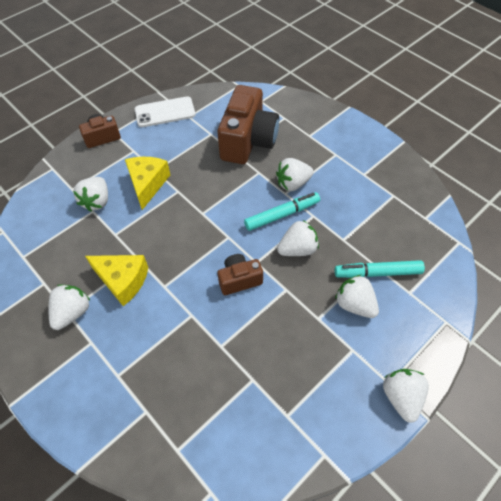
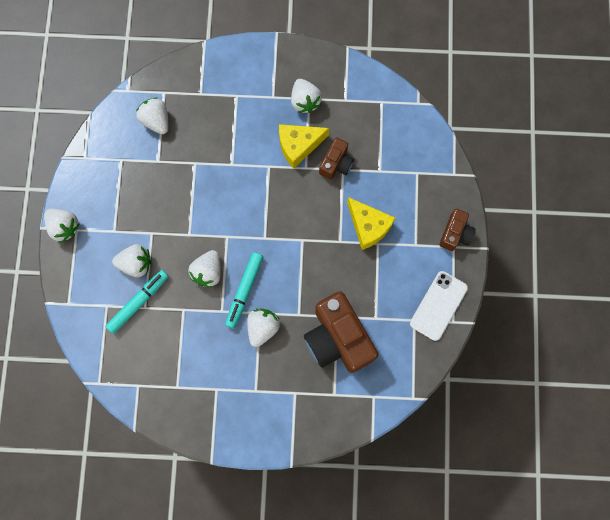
camera: 135 degrees right, 20 degrees up
white strawberry [73,177,108,212] -> white strawberry moved to [136,97,168,134]
brown camera [218,254,263,295] -> brown camera moved to [319,137,354,180]

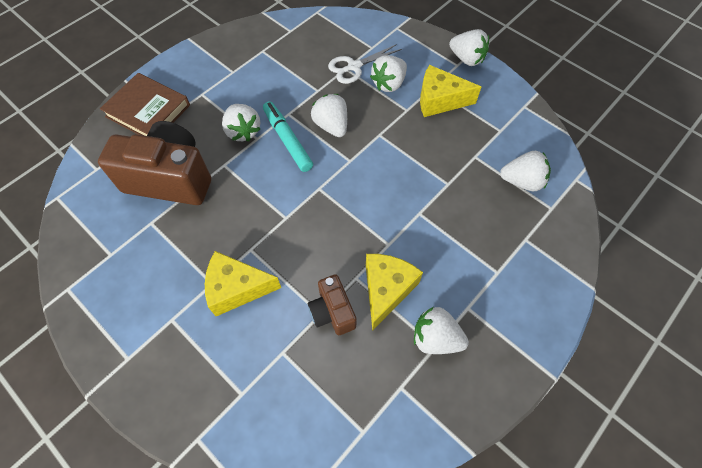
camera: 130 degrees right, 15 degrees down
white strawberry [44,209,80,243] -> white strawberry turned 135 degrees counterclockwise [449,29,489,66]
turquoise marker [105,270,169,334] -> white scissors [328,44,402,84]
white phone [410,271,468,341] -> none
brown camera [439,209,476,251] -> none
none -> brown book [100,73,190,136]
none -> yellow cheese [420,65,481,117]

